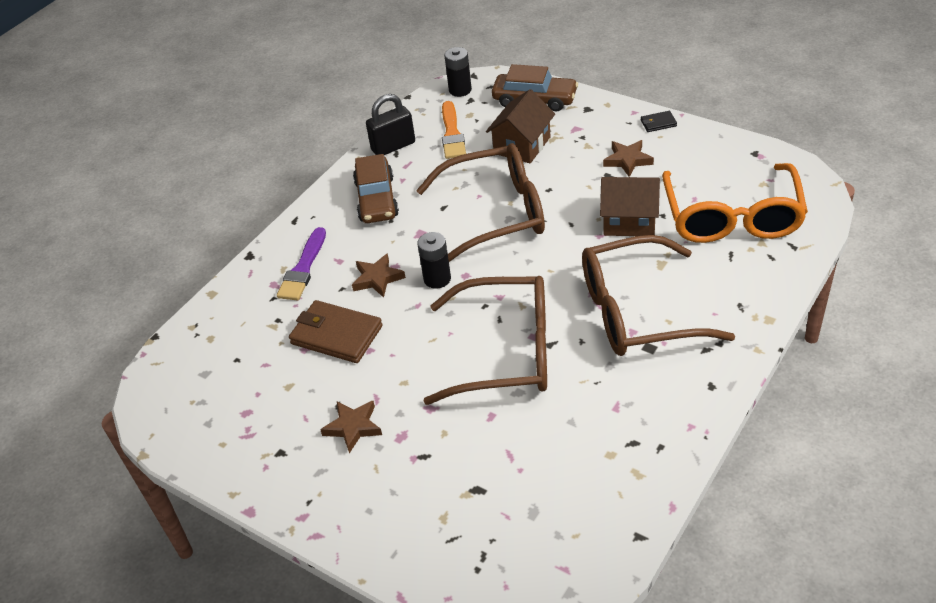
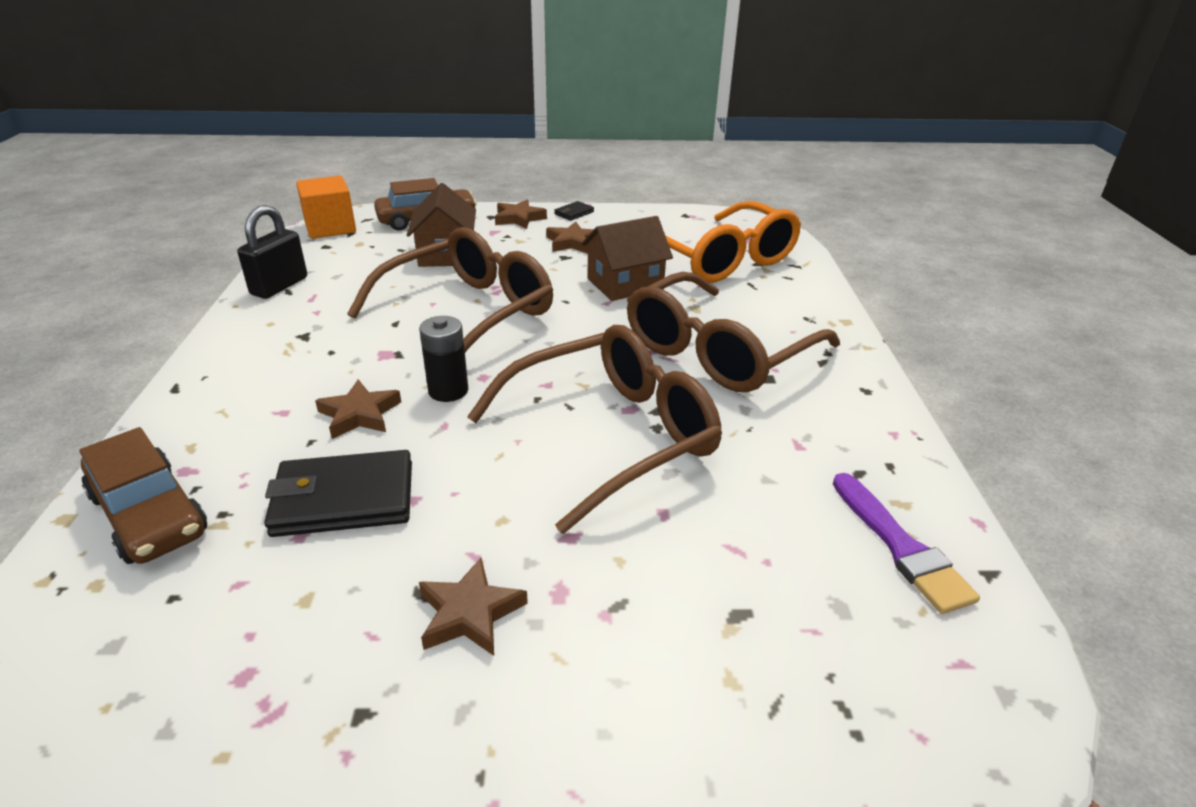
camera: 40 degrees left, 10 degrees down
purple brush [277,227,326,301] -> purple brush moved to [833,473,980,614]
brown wallet [289,300,382,363] -> black wallet [264,450,412,537]
brown car [353,154,399,223] -> brown car moved to [79,427,207,564]
orange brush [442,101,466,159] -> none
black battery [444,47,472,97] -> orange cube [296,176,356,239]
none -> brown star [495,199,547,229]

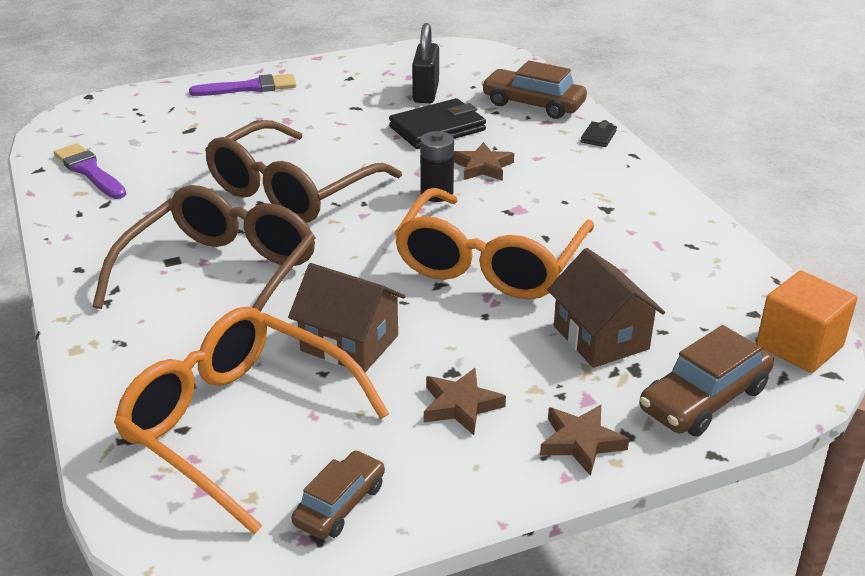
camera: 160 degrees right, 0 degrees up
black padlock [237,205,307,299] -> black padlock moved to [412,23,439,103]
brown glasses [347,227,553,352] -> orange glasses [394,188,594,299]
brown star [419,558,528,656] -> none
black wallet [554,201,594,221] -> black wallet moved to [581,121,617,147]
brown house [582,216,673,301] -> brown house turned 75 degrees clockwise [288,263,406,372]
none -> purple brush [189,74,296,96]
none -> brown car [291,450,385,539]

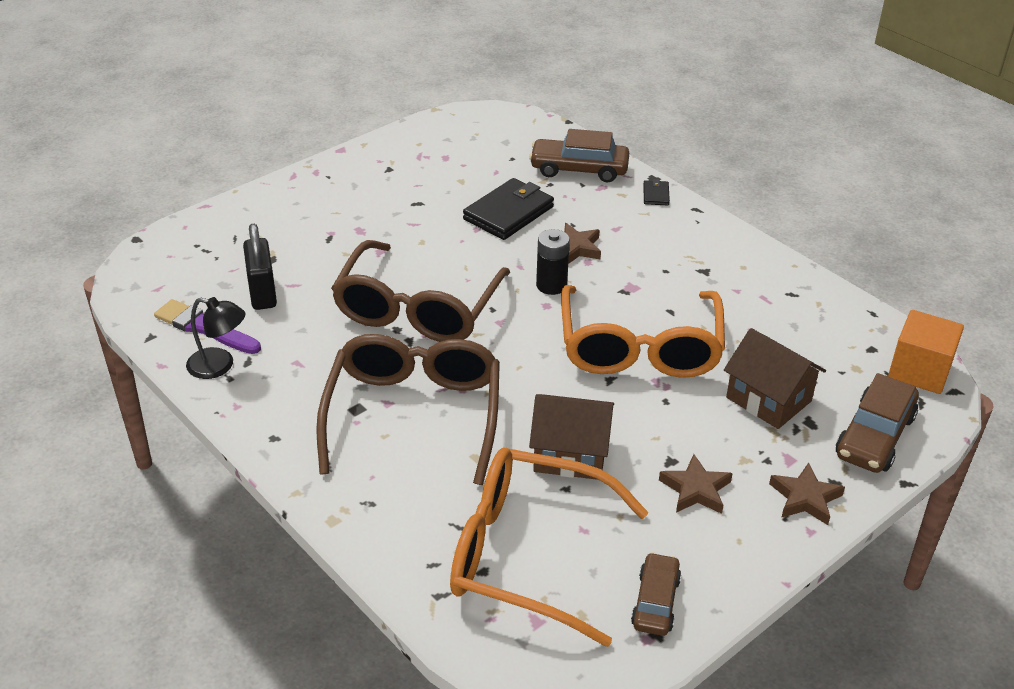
camera: 20 degrees left, 5 degrees up
purple brush [189,74,296,96] -> none
black padlock [412,23,439,103] -> black padlock moved to [243,224,277,310]
none -> black lamp [186,297,245,379]

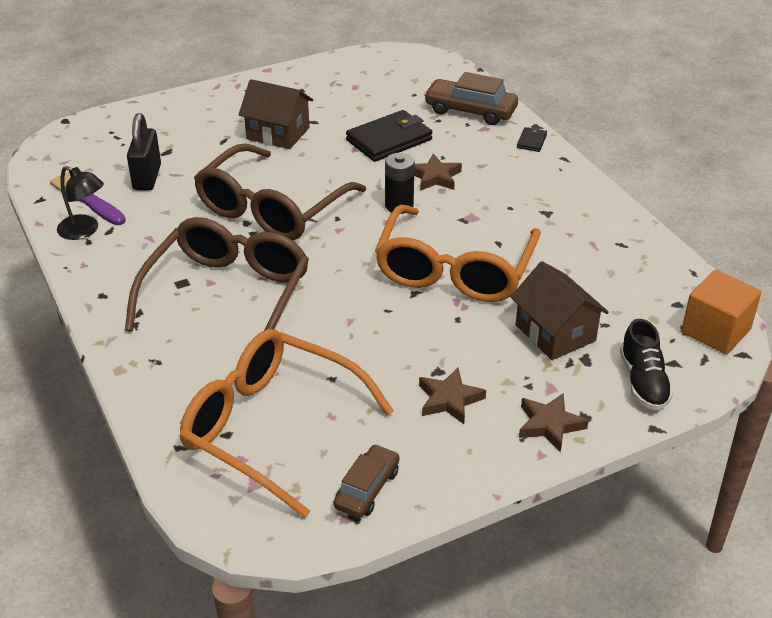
camera: 15 degrees right, 0 degrees up
brown house [529,394,614,480] -> brown house moved to [239,79,313,149]
brown car [836,373,919,473] -> black shoe [620,319,673,410]

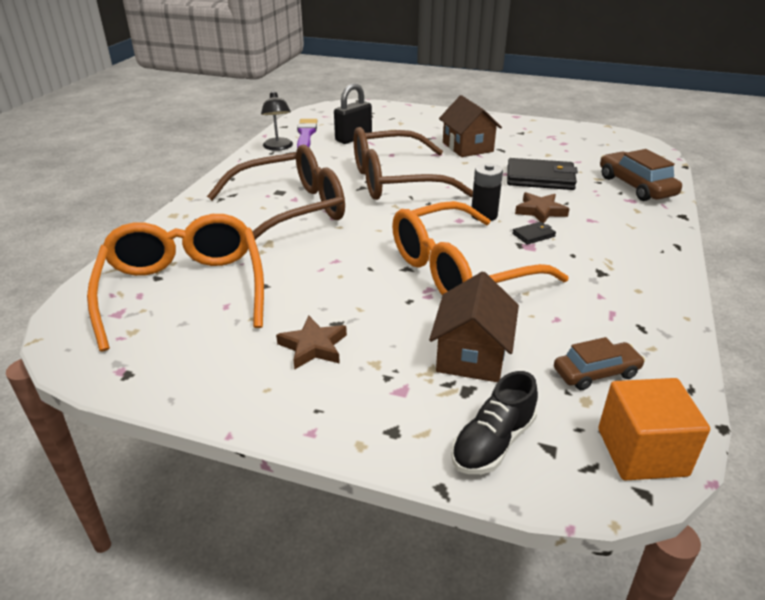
camera: 45 degrees right, 5 degrees down
brown car [333,444,399,518] -> brown car moved to [554,337,645,390]
black wallet [517,127,547,152] -> black wallet moved to [512,222,556,245]
brown star [519,393,589,452] -> none

